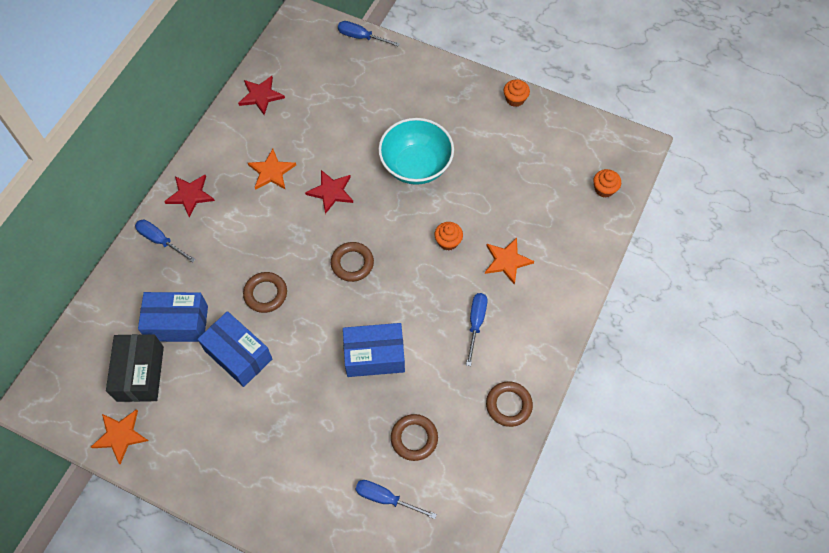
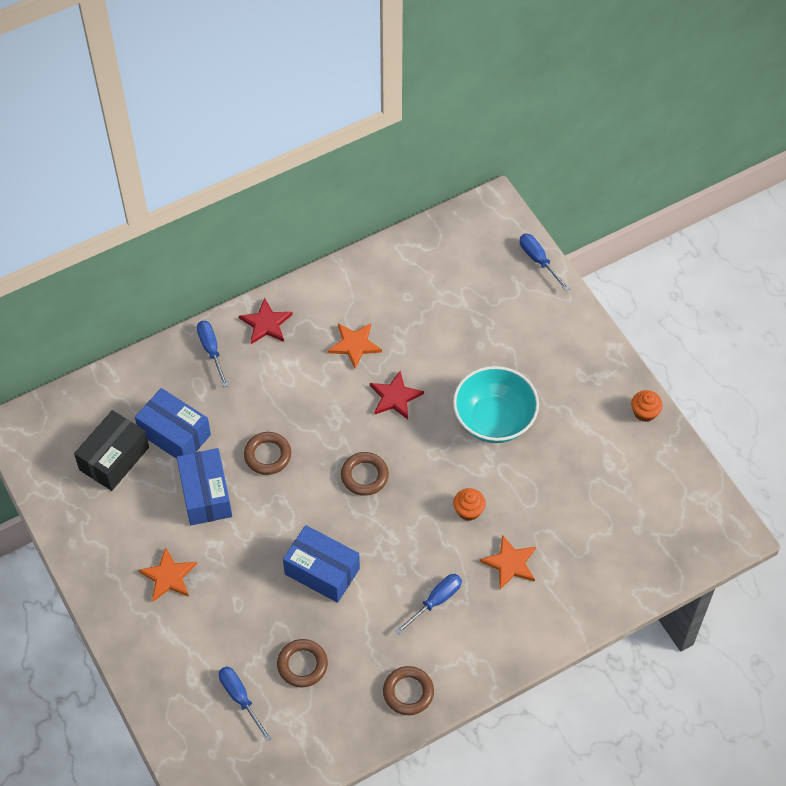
camera: 35 degrees right, 5 degrees down
orange star [91,409,148,464] -> orange star moved to [138,547,197,601]
red star [238,76,285,115] -> none
orange cupcake [593,169,621,198] -> none

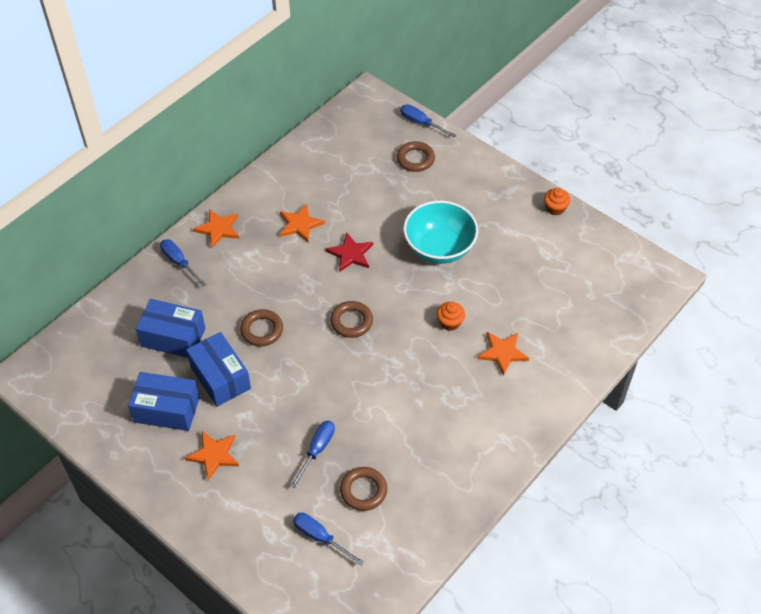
camera: 20 degrees left, 5 degrees down
black box [74,410,149,491] -> none
red star [239,298,293,344] -> orange star [193,209,239,248]
blue box [283,525,360,603] -> blue box moved to [128,372,200,431]
brown ring [383,666,434,715] -> brown ring moved to [397,141,435,172]
blue screwdriver [395,574,462,635] -> blue screwdriver moved to [290,421,335,489]

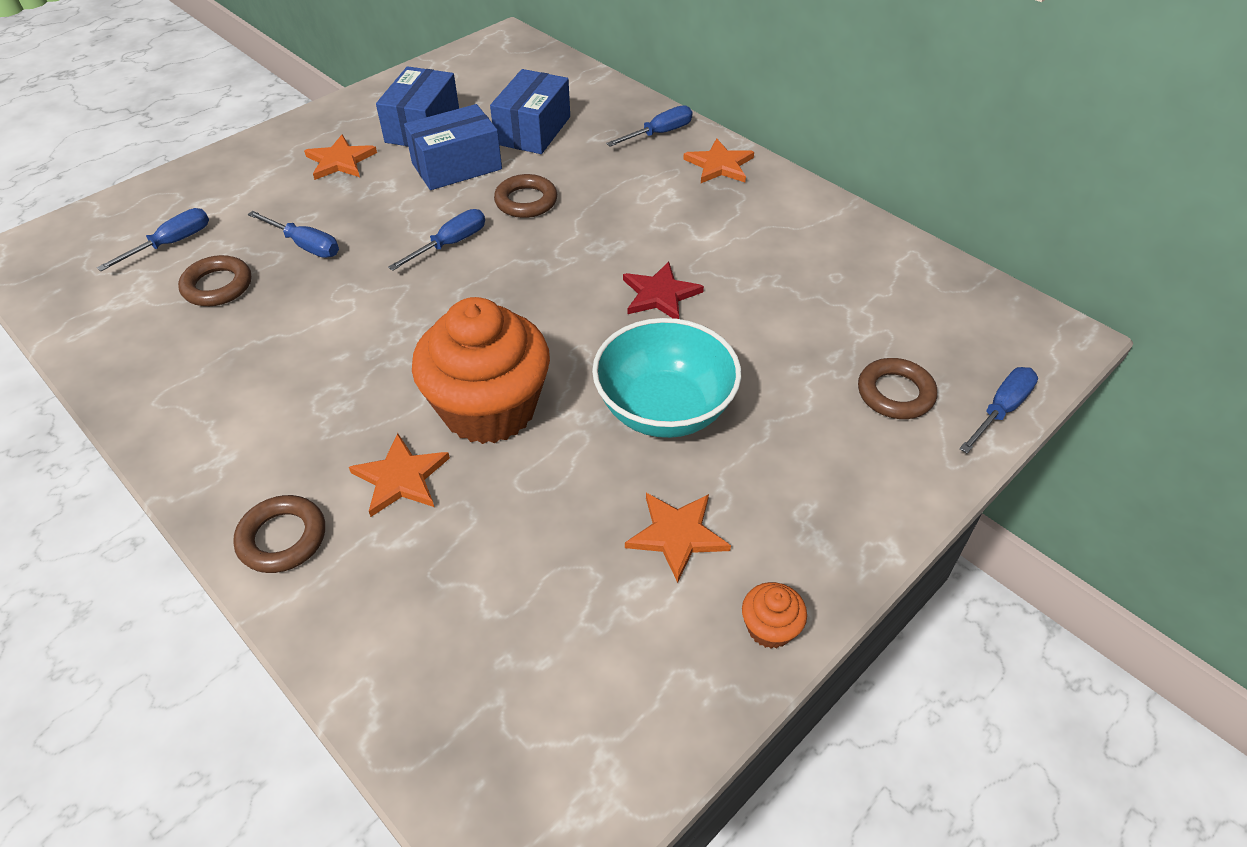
camera: 95 degrees right, 5 degrees down
orange star [280,204,325,242] -> orange star moved to [625,493,731,583]
brown ring [330,301,373,338] -> brown ring moved to [233,495,325,573]
orange cupcake [437,302,465,331] -> orange cupcake [412,297,550,444], size x2.48
none -> blue screwdriver [388,209,485,271]

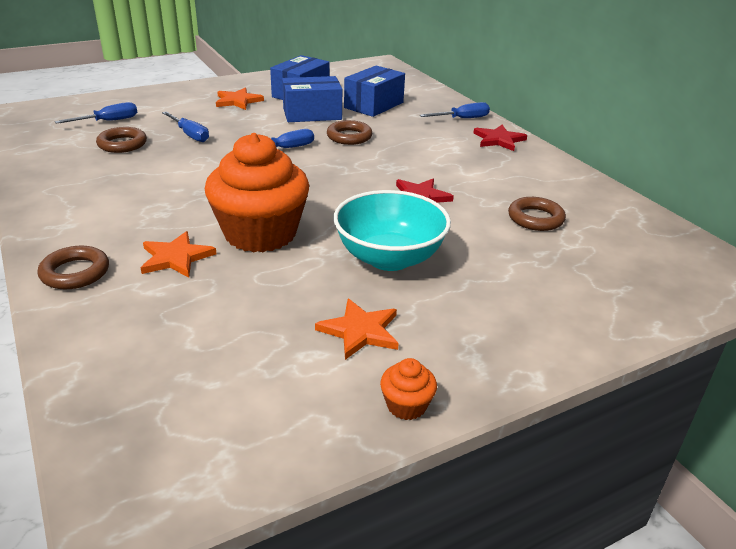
camera: 15 degrees right, 15 degrees down
orange star [683,138,754,183] -> red star [473,125,527,151]
brown ring [858,358,937,419] -> brown ring moved to [508,197,566,231]
blue screwdriver [959,367,1038,453] -> none

